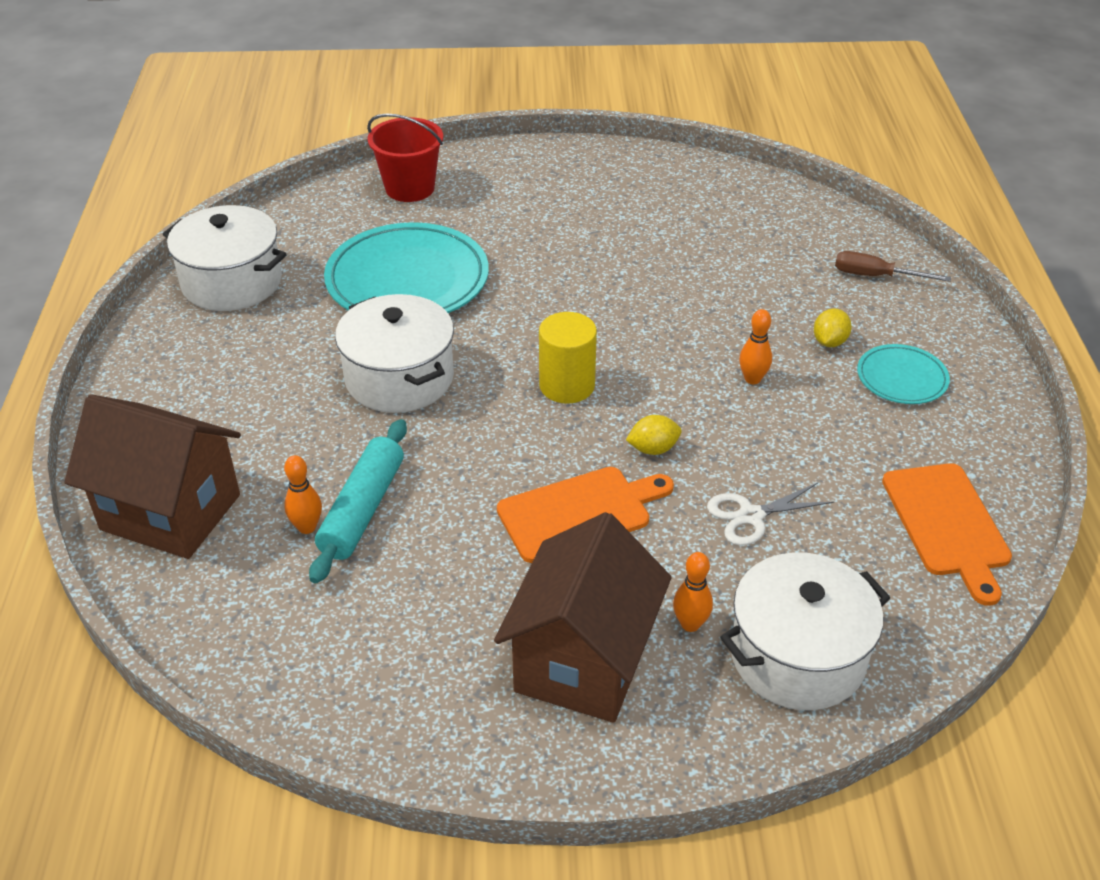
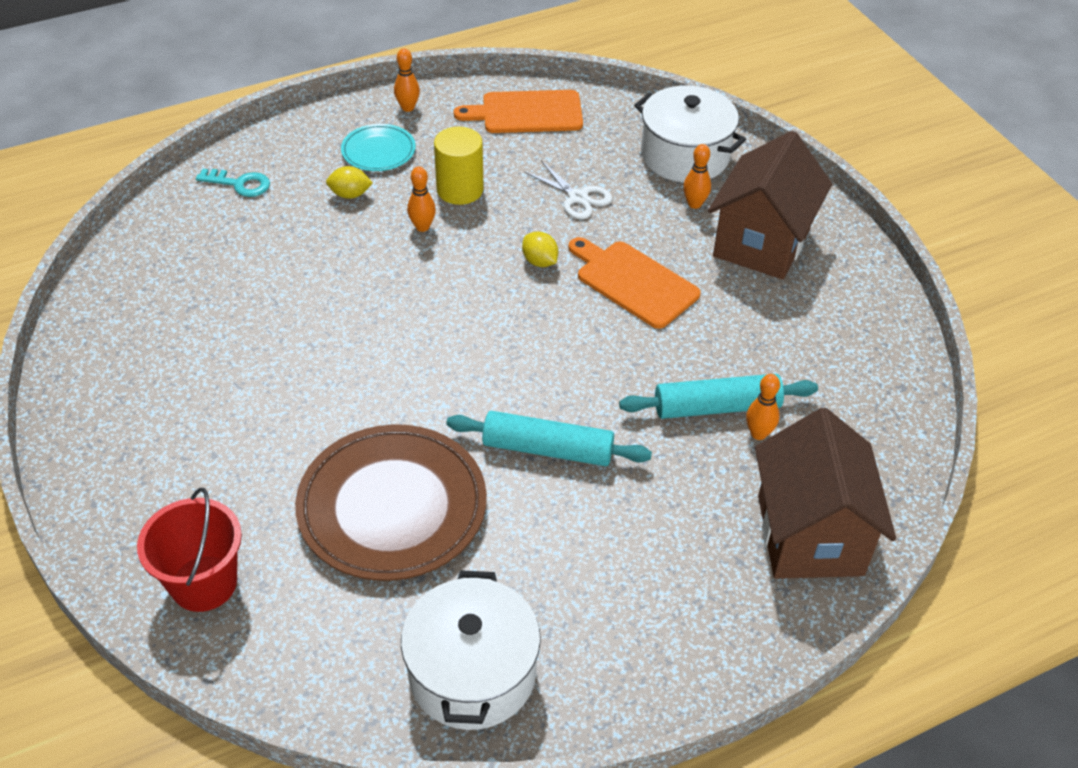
camera: 115 degrees left, 5 degrees up
turquoise plate [324,222,489,313] -> brown plate [295,424,487,581]
white pot [335,294,454,413] -> turquoise rolling pin [446,411,652,466]
brown house [494,512,671,723] -> brown house turned 60 degrees counterclockwise [708,131,832,280]
yellow cylinder [539,312,597,404] -> yellow cylinder moved to [434,127,484,205]
brown screwdriver [835,251,951,282] -> turquoise key [196,169,270,197]
orange cutting board [882,463,1012,606] -> orange cutting board turned 150 degrees counterclockwise [454,90,583,133]
none -> orange bowling pin [394,48,420,112]

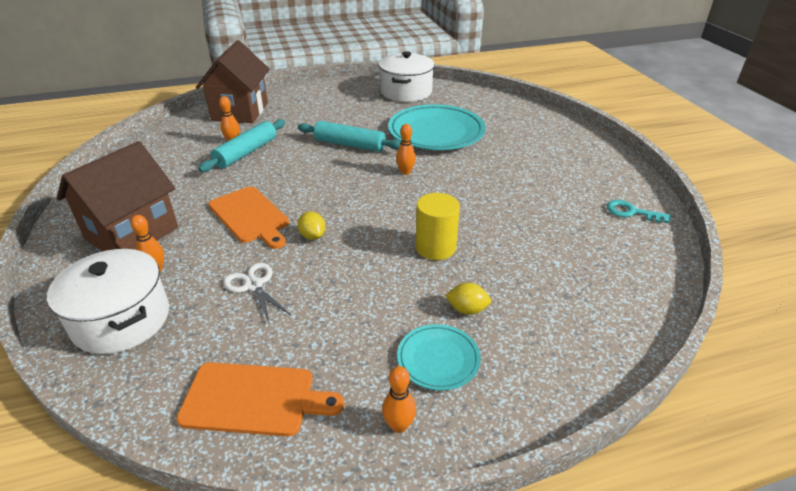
camera: 170 degrees left, 10 degrees down
red bucket [137,488,242,612] -> none
turquoise key [196,169,270,197] -> turquoise key moved to [607,200,671,223]
brown plate [295,424,487,581] -> turquoise plate [388,104,486,150]
orange bowling pin [407,167,436,232] -> orange bowling pin moved to [396,124,416,175]
yellow cylinder [434,127,484,205] -> yellow cylinder moved to [416,193,460,260]
turquoise rolling pin [619,374,818,419] -> turquoise rolling pin turned 60 degrees counterclockwise [198,119,285,172]

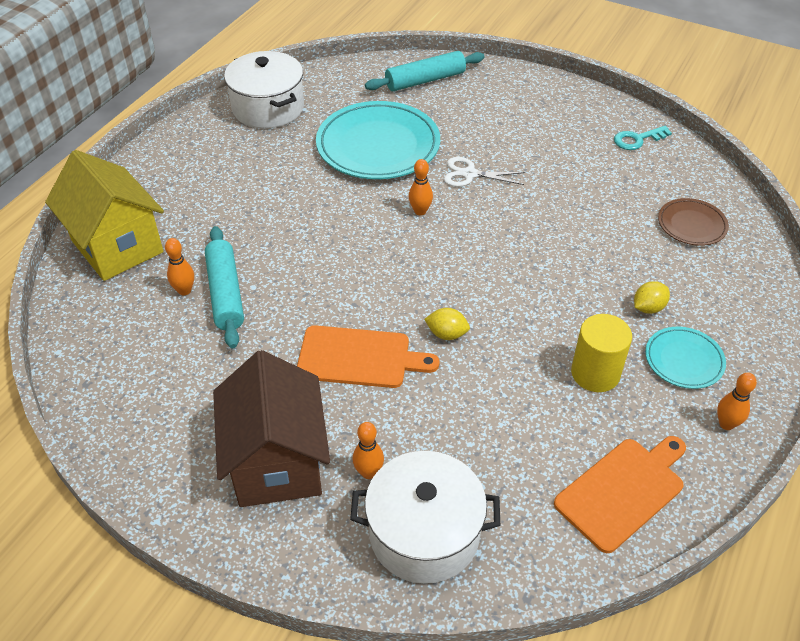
camera: 45 degrees left, 10 degrees up
brown house [196,40,270,123] -> yellow house [45,150,164,281]
white scissors [223,263,292,324] -> white scissors moved to [444,157,525,187]
turquoise rolling pin [298,121,401,152] -> turquoise rolling pin moved to [365,51,485,91]
yellow cylinder [416,193,460,260] -> yellow cylinder moved to [571,314,632,392]
none -> brown plate [658,198,729,246]

